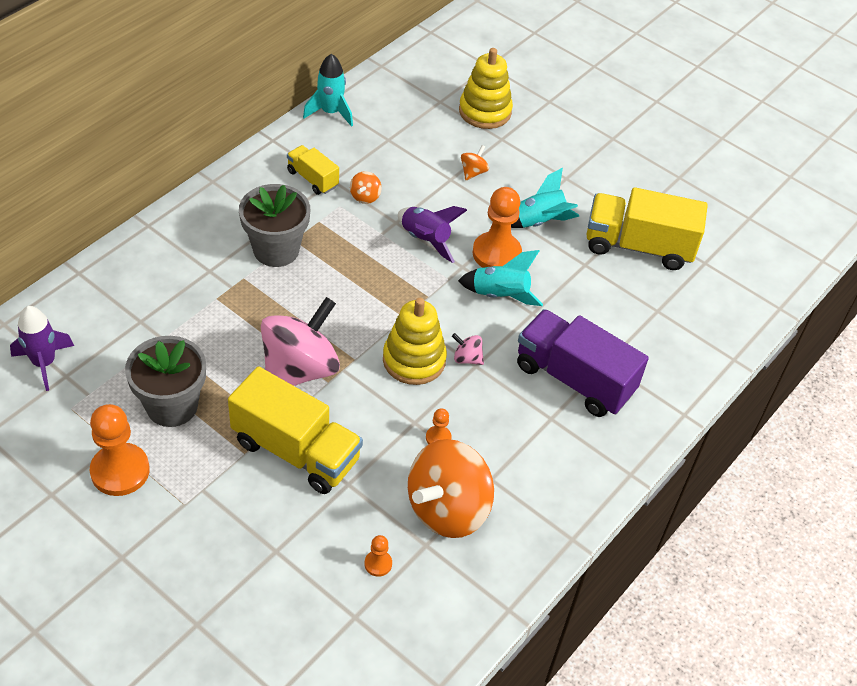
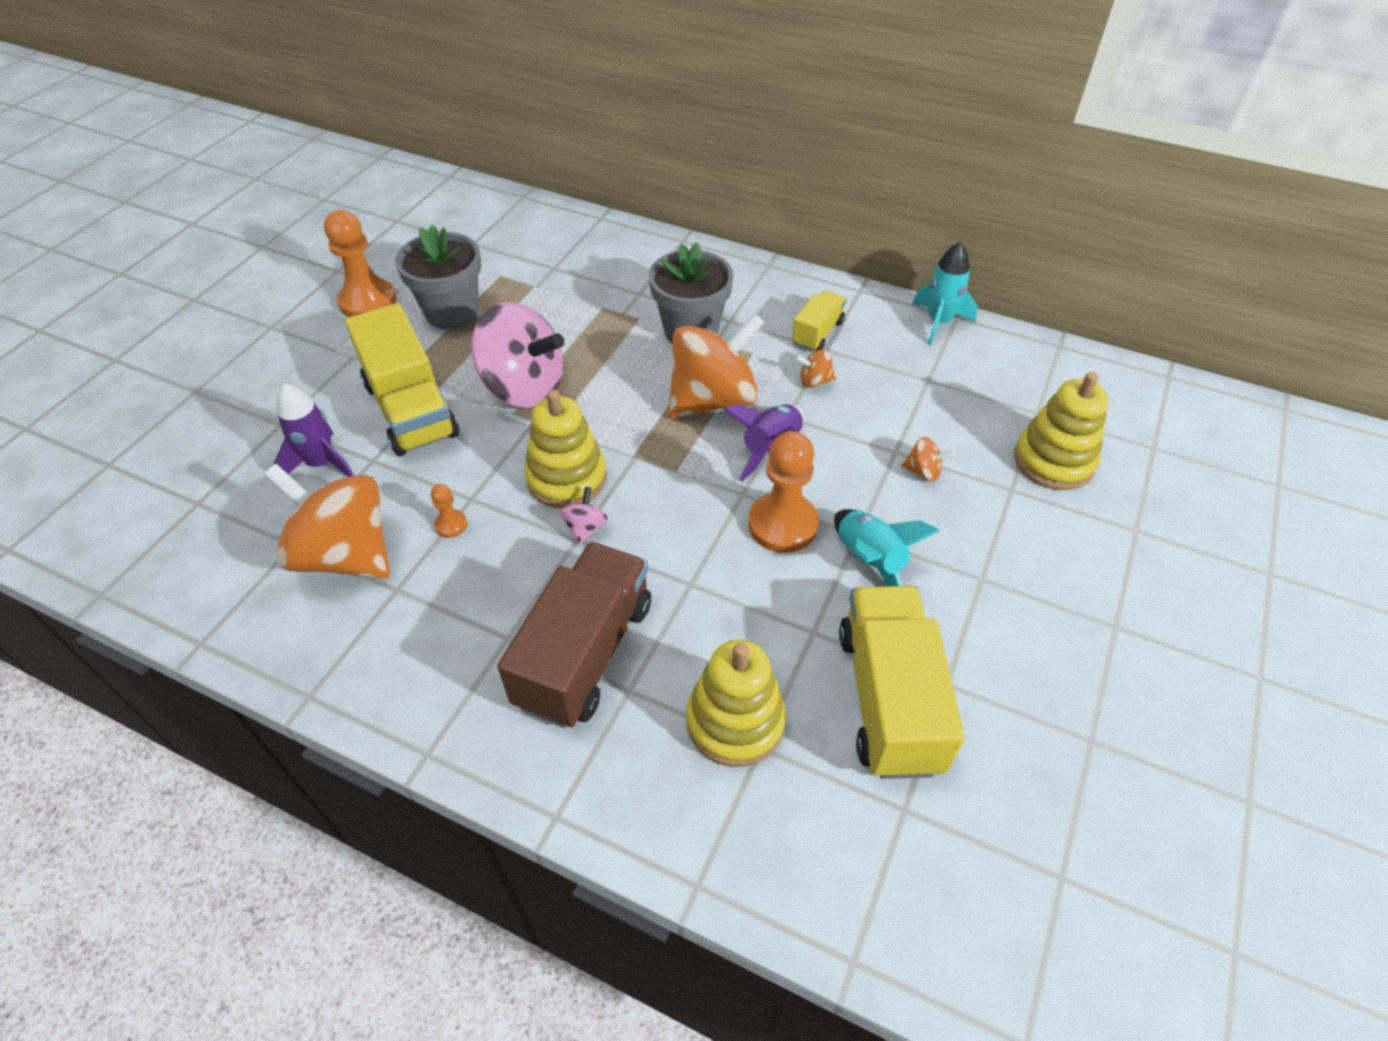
camera: 80 degrees right, 0 degrees up
purple rocket [10,306,74,391] -> purple rocket moved to [274,384,354,477]
yellow truck [228,366,363,494] -> yellow truck turned 45 degrees counterclockwise [345,303,459,456]
orange pawn [365,535,392,577] -> none
turquoise rocket [458,250,543,306] -> none
purple truck [517,309,649,417] -> brown truck [497,542,651,728]
none -> orange spinning top [668,313,765,418]
none -> yellow stacking toy [686,640,786,767]

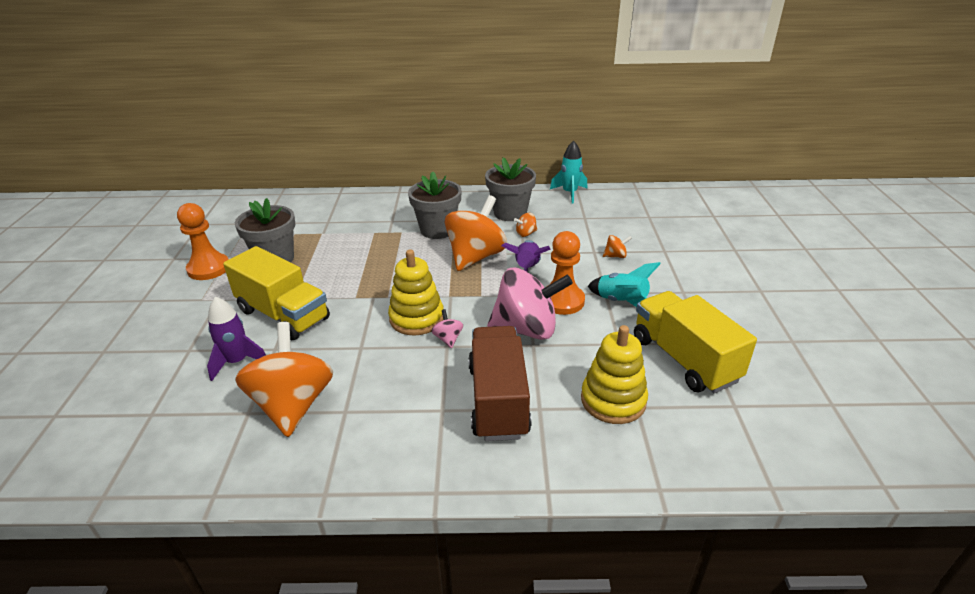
camera: 25 degrees left, 15 degrees down
orange spinning top [264,464,390,579] -> orange spinning top turned 75 degrees clockwise [235,322,333,437]
orange pawn [431,484,468,538] -> none
pink spinning top [471,302,564,408] -> pink spinning top moved to [487,267,573,340]
yellow truck [792,291,846,352] -> grey flower pot [485,157,536,221]
yellow stacking toy [1014,372,1108,490] -> none

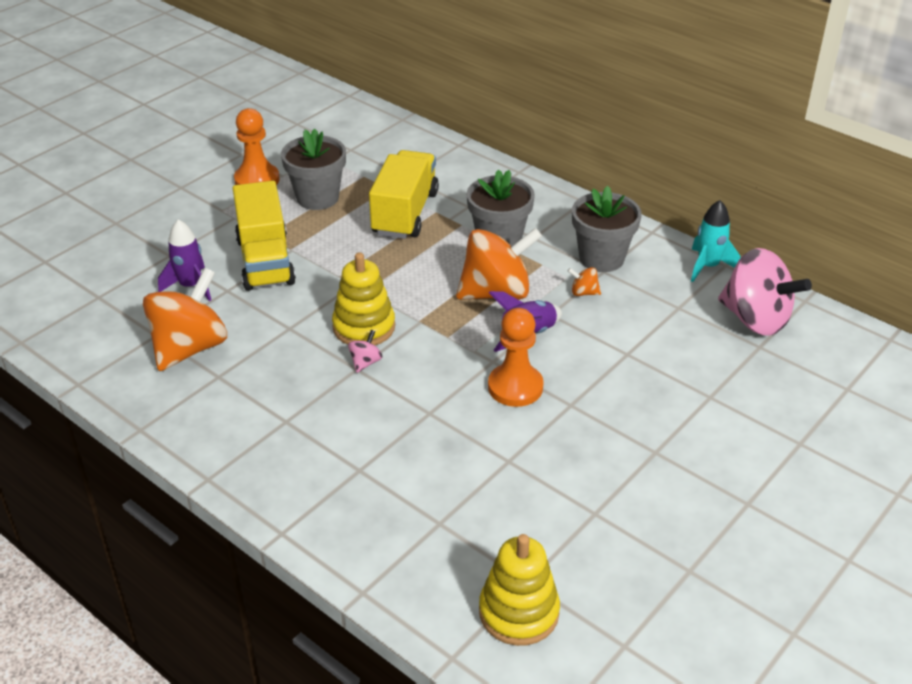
camera: 40 degrees right, 5 degrees up
brown truck [468,326,532,441] -> none
pink spinning top [487,267,573,340] -> pink spinning top moved to [718,248,812,336]
yellow stacking toy [581,325,648,424] -> yellow stacking toy moved to [479,534,560,646]
turquoise rocket [588,262,661,307] -> none
orange spinning top [603,235,632,258] -> none
yellow truck [634,291,757,393] -> yellow truck moved to [369,150,439,239]

